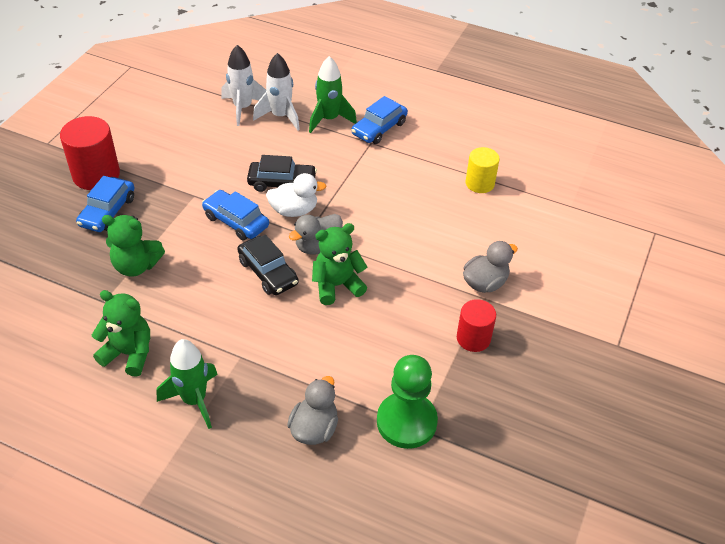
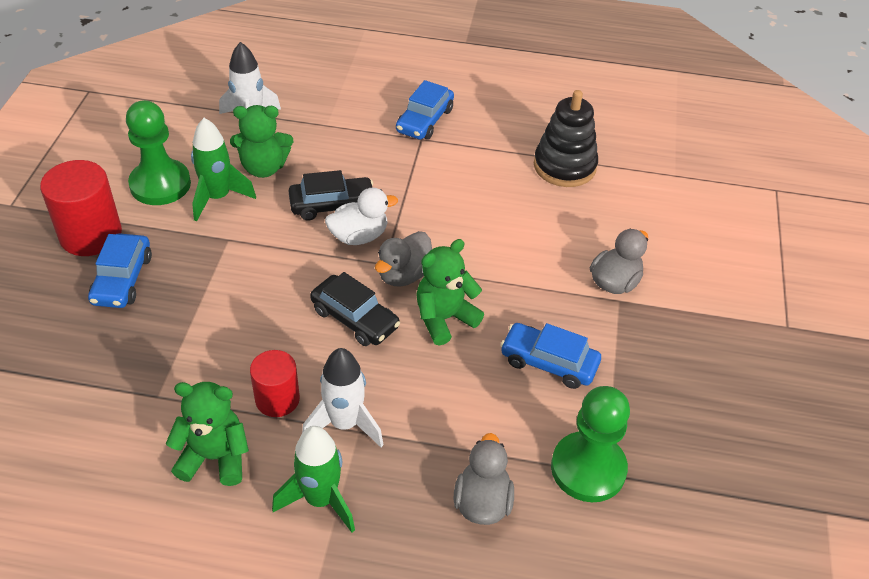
camera: 15 degrees left, 0 degrees up
green teddy bear [102,215,165,277] -> green teddy bear moved to [230,105,293,178]
blue car [202,190,269,240] -> blue car moved to [500,323,601,389]
white rocket [253,53,300,131] -> white rocket moved to [302,348,384,447]
green rocket [309,56,357,133] -> green rocket moved to [191,118,256,222]
red cylinder [457,299,496,352] -> red cylinder moved to [250,350,300,417]
yellow cylinder [466,147,500,193] -> black stacking toy [534,90,598,187]
none -> green pawn [126,100,191,205]

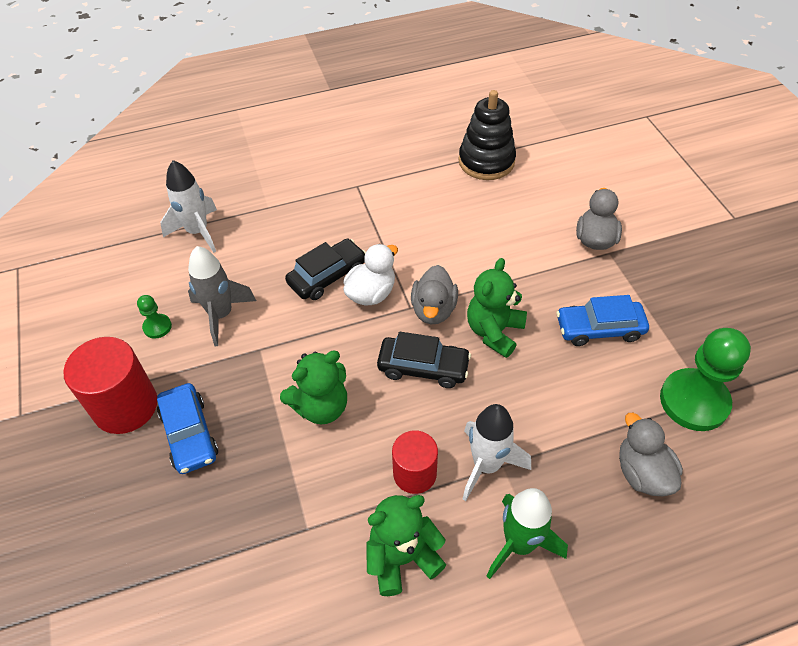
camera: 25 degrees left, 5 degrees up
green pawn [126,100,191,205] -> green pawn [137,295,172,339], size x0.46
green rocket [191,118,256,222] -> grey rocket [188,246,256,346]
green teddy bear [230,105,293,178] -> green teddy bear moved to [280,351,347,425]
blue car [396,80,454,140] -> none

